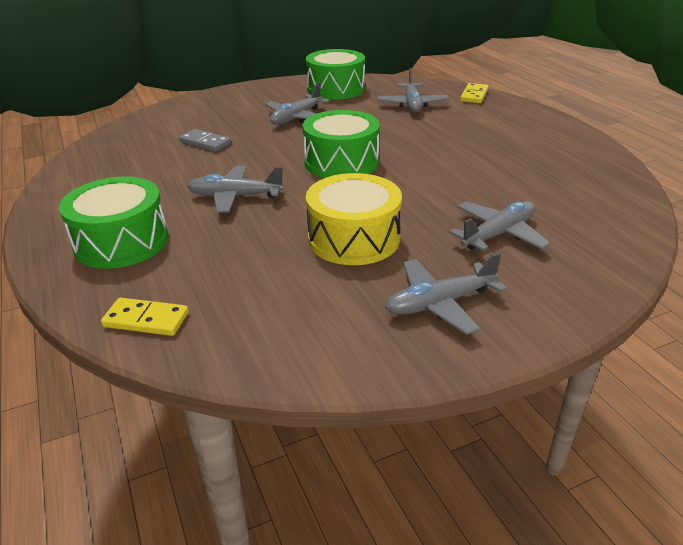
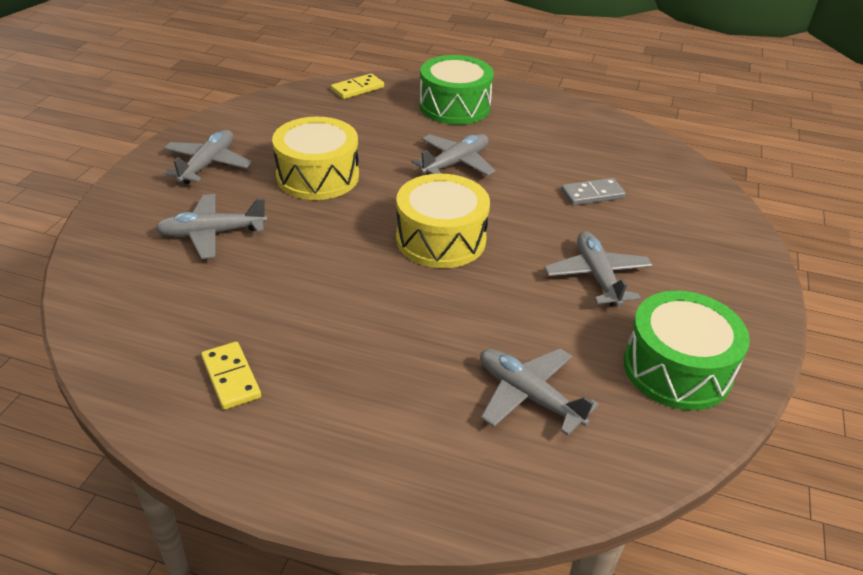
camera: 130 degrees right, 5 degrees up
green drum [303,110,380,178] -> yellow drum [396,173,490,268]
grey plane [449,201,551,251] -> grey plane turned 75 degrees clockwise [155,194,267,259]
yellow domino [460,83,489,103] -> yellow domino moved to [201,342,261,410]

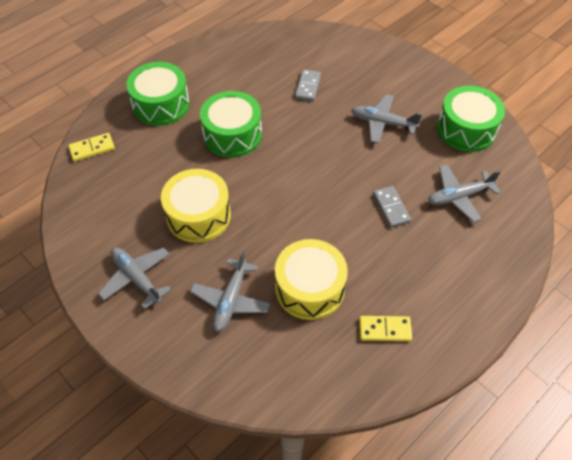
camera: 60 degrees left, 15 degrees up
yellow domino [331,73,384,99] -> yellow domino turned 75 degrees clockwise [68,133,115,162]
yellow drum [396,173,490,268] -> yellow drum moved to [275,239,348,320]
grey plane [411,134,496,176] -> green drum [200,91,262,158]
none -> grey domino [373,186,411,228]

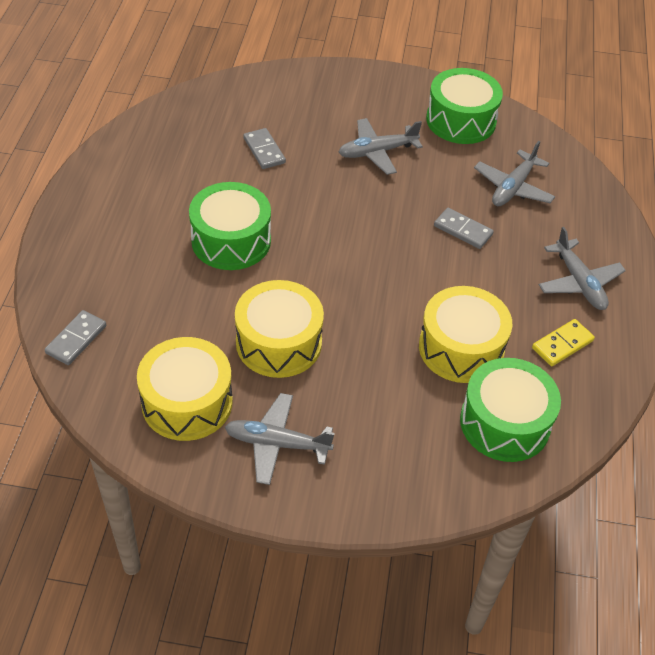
camera: 40 degrees left, 5 degrees down
yellow domino [68,133,115,162] -> grey domino [45,310,106,365]
green drum [126,62,190,126] -> green drum moved to [460,358,561,462]
grey plane [190,251,271,332] -> grey plane moved to [539,227,626,310]
none -> yellow drum [137,337,233,441]

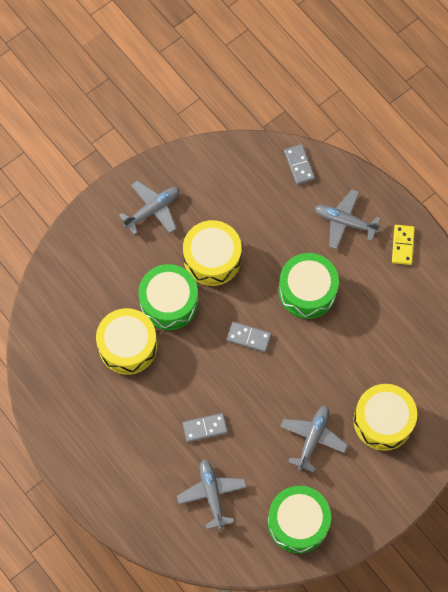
camera: 135 degrees right, 20 degrees up
yellow drum [137,337,233,441] -> yellow drum moved to [353,384,417,451]
grey domino [243,128,286,169] -> grey domino moved to [227,322,272,352]
green drum [460,358,561,462] -> green drum moved to [138,264,198,330]
yellow domino [532,319,595,366] -> yellow domino moved to [392,225,415,265]
grey plane [539,227,626,310] -> grey plane moved to [315,189,381,249]

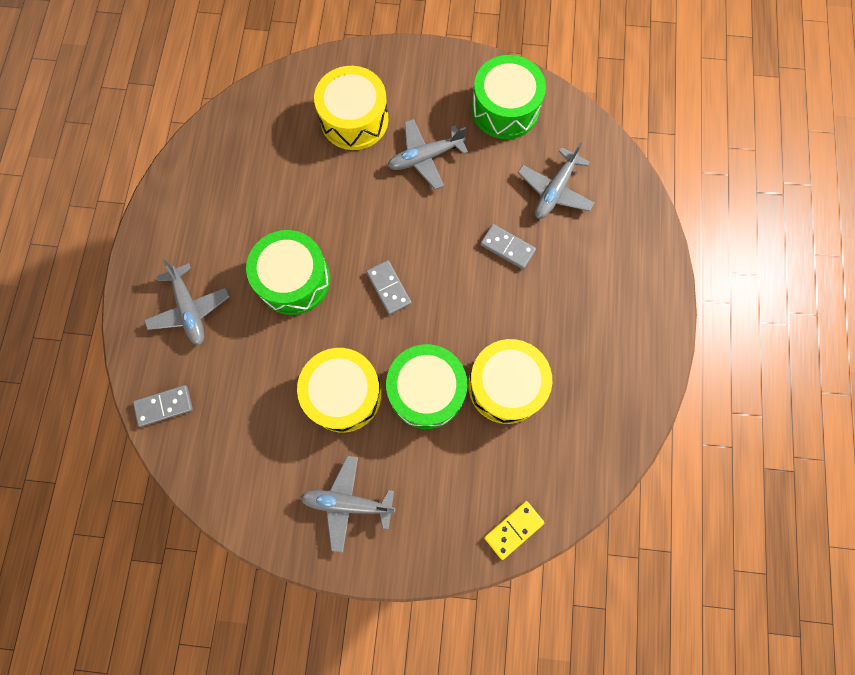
camera: 135 degrees left, 5 degrees up
grey domino [284,144,315,185] -> grey domino turned 45 degrees clockwise [133,385,193,427]
yellow domino [392,225,415,265] -> yellow domino moved to [484,501,544,560]

